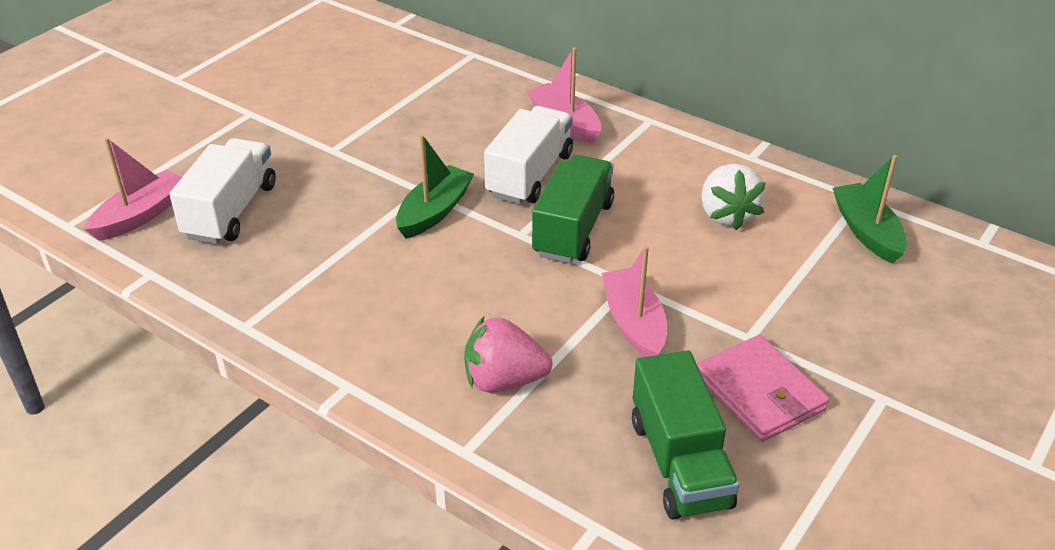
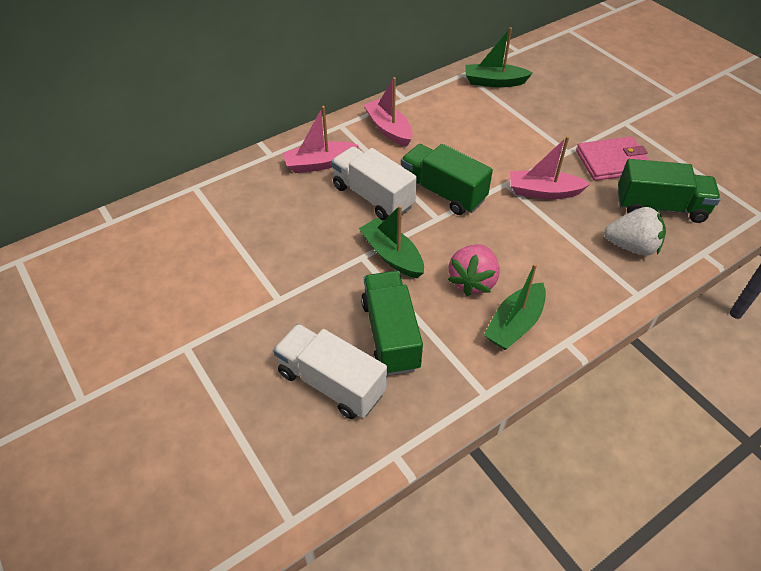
camera: 70 degrees left, 10 degrees up
pink boat [84,138,182,241] -> pink boat moved to [364,77,413,147]
pink strawberry [464,317,553,393] -> pink strawberry moved to [448,244,500,296]
white strawberry [701,164,766,230] -> white strawberry moved to [604,207,666,256]
none -> green truck [361,271,423,376]
none -> green boat [484,263,546,350]

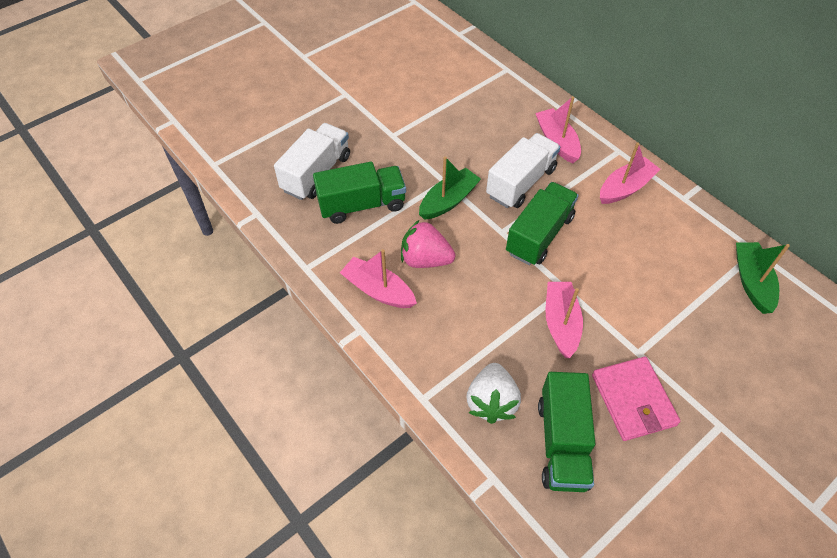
camera: 85 degrees right, 5 degrees up
green boat [484,263,546,350] -> pink boat [340,249,417,308]

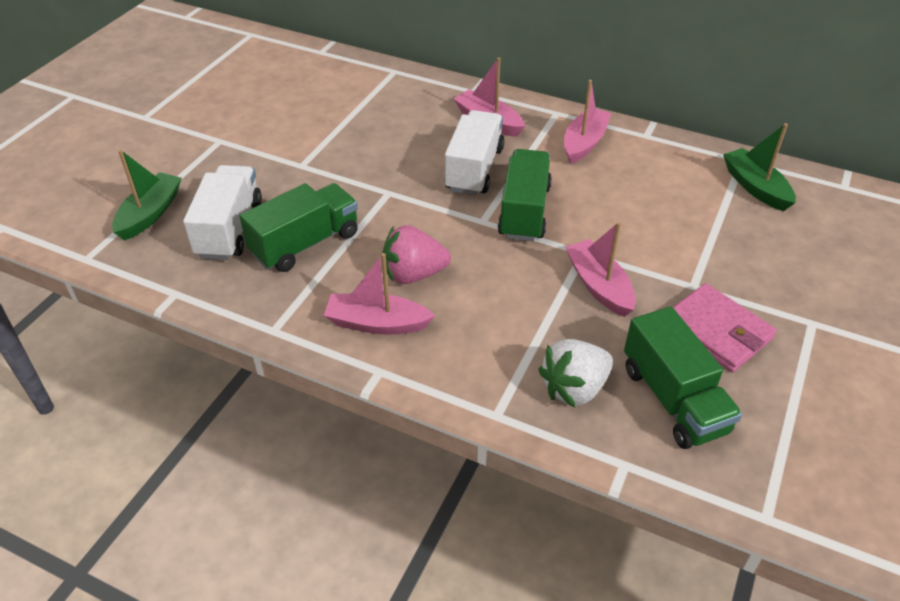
camera: 25 degrees left, 10 degrees down
green boat [419,156,481,220] -> green boat moved to [112,150,181,240]
white strawberry [467,363,521,424] -> white strawberry turned 75 degrees clockwise [538,339,613,407]

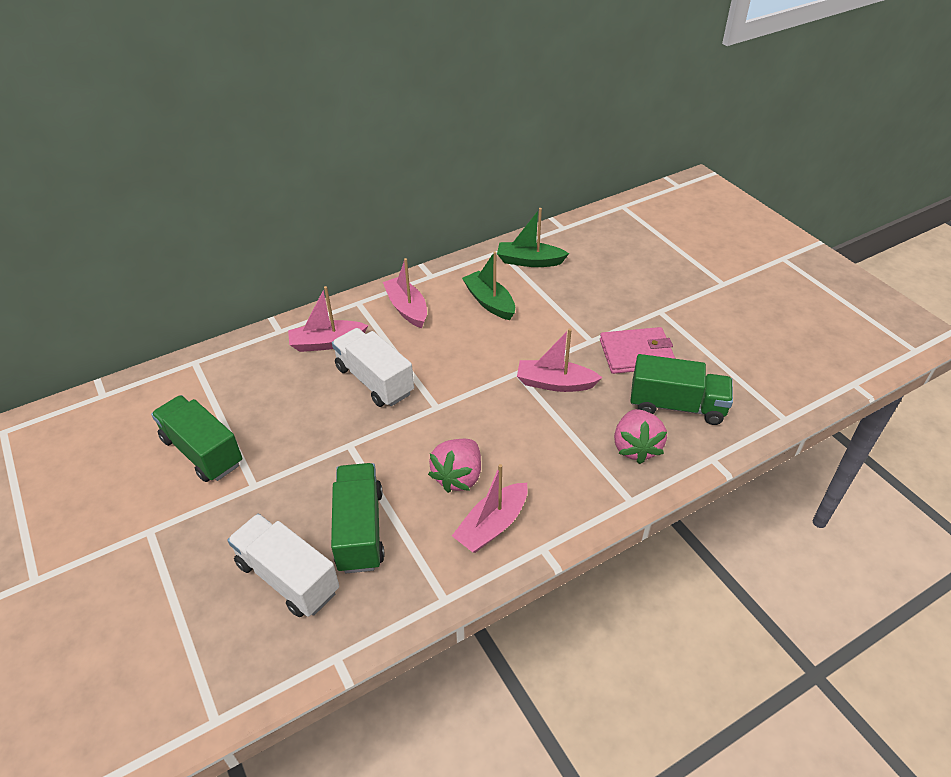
camera: 55 degrees left, 0 degrees up
green boat [112,150,181,240] -> green boat moved to [462,252,515,320]
green truck [498,149,552,241] -> green truck moved to [151,395,242,482]
white strawberry [538,339,613,407] -> pink strawberry [614,409,667,464]

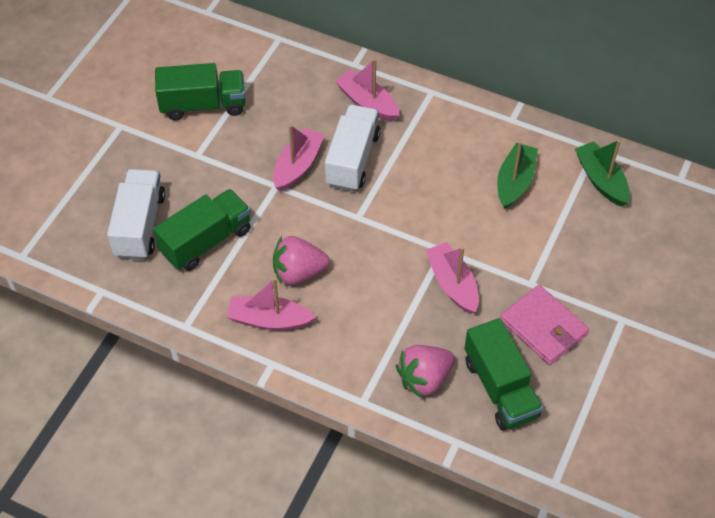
camera: 55 degrees right, 10 degrees up
green truck [151,395,242,482] -> green truck turned 75 degrees clockwise [155,63,245,121]
pink boat [383,258,427,328] -> pink boat moved to [273,125,325,191]

